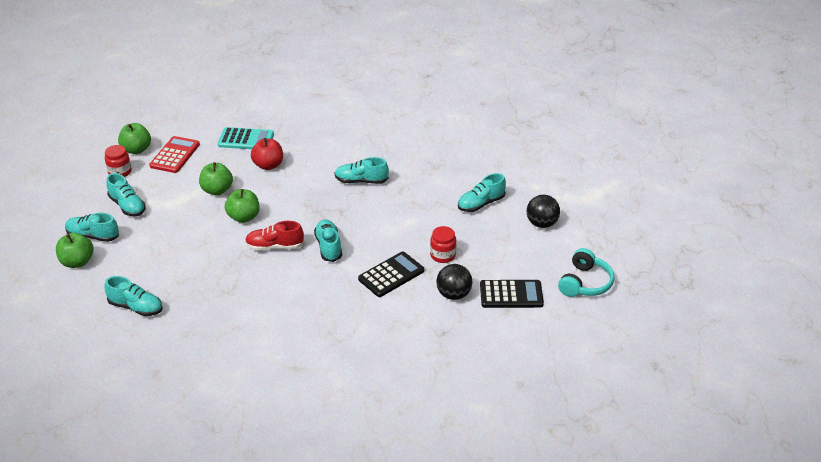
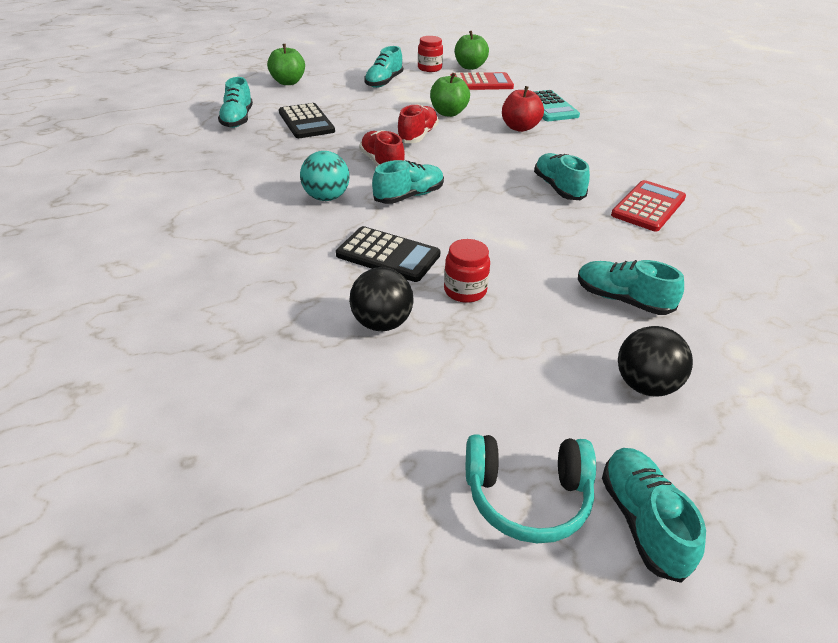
camera: 65 degrees right, 0 degrees up
turquoise shoe [65,213,119,242] -> turquoise shoe moved to [602,448,706,583]
green apple [225,189,259,223] -> red shoe [396,104,439,143]
black calculator [480,280,544,308] -> black calculator moved to [279,103,335,138]
none -> turquoise ball [300,151,349,201]
none -> red calculator [611,180,686,232]

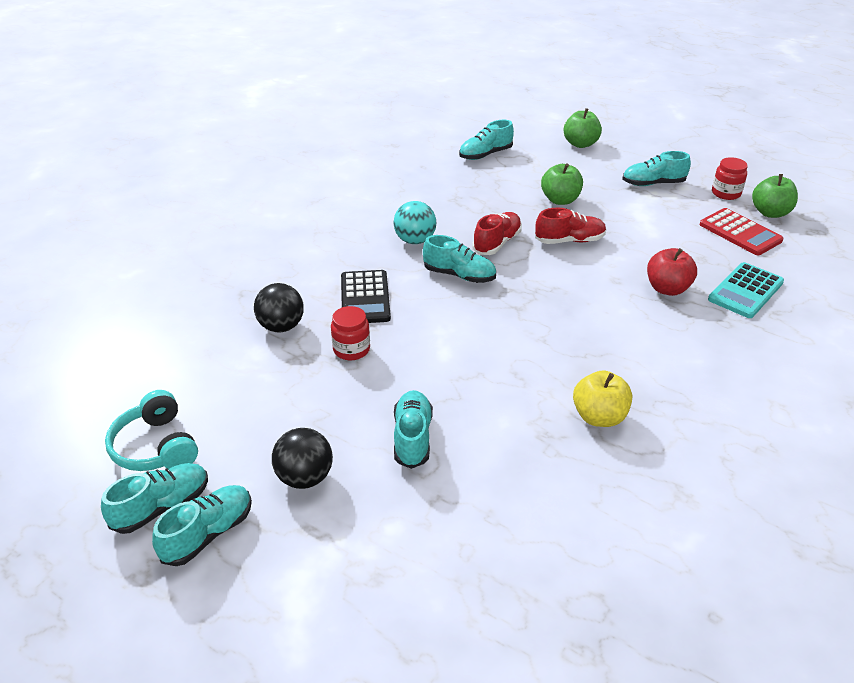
camera: 60 degrees right, 0 degrees up
black calculator [279,103,335,138] -> none
green apple [430,73,470,117] -> green apple moved to [541,164,583,205]
turquoise shoe [534,153,590,200] -> turquoise shoe moved to [152,485,252,566]
red calculator [611,180,686,232] -> yellow apple [573,370,632,427]

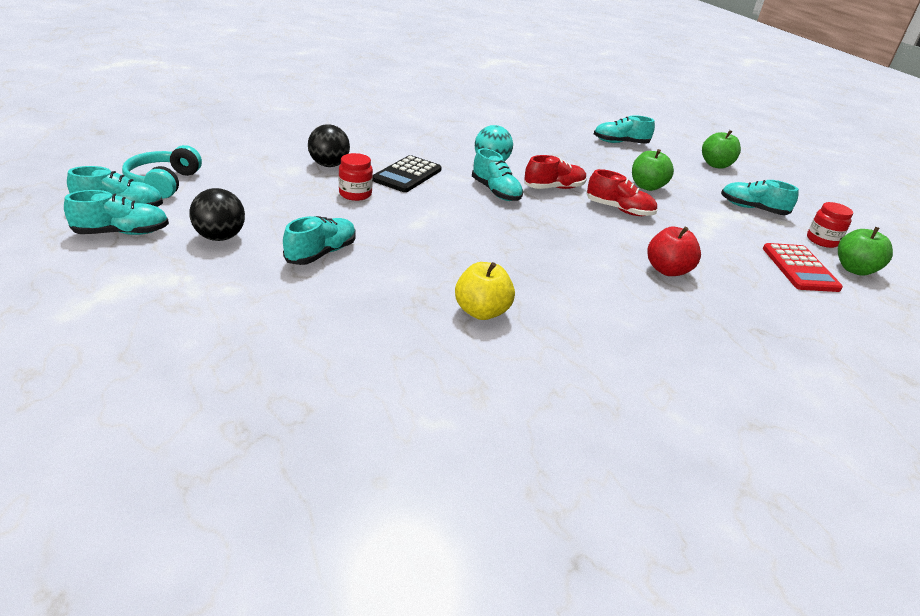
camera: 30 degrees right, 5 degrees down
turquoise calculator [708,262,784,318] -> none

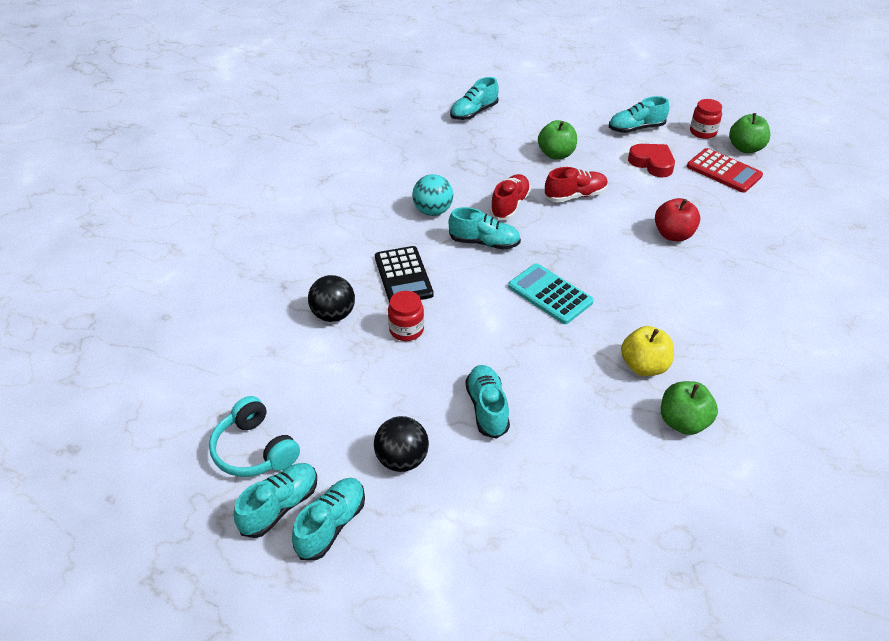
camera: 40 degrees left, 10 degrees up
green apple [702,130,741,169] -> green apple moved to [661,381,718,435]
none -> turquoise calculator [508,263,594,324]
none -> red heart [628,144,675,177]

